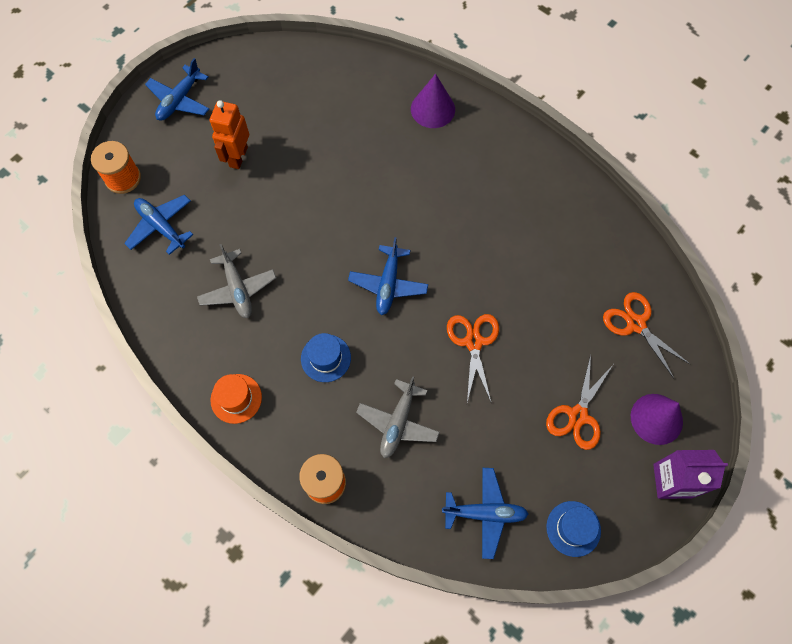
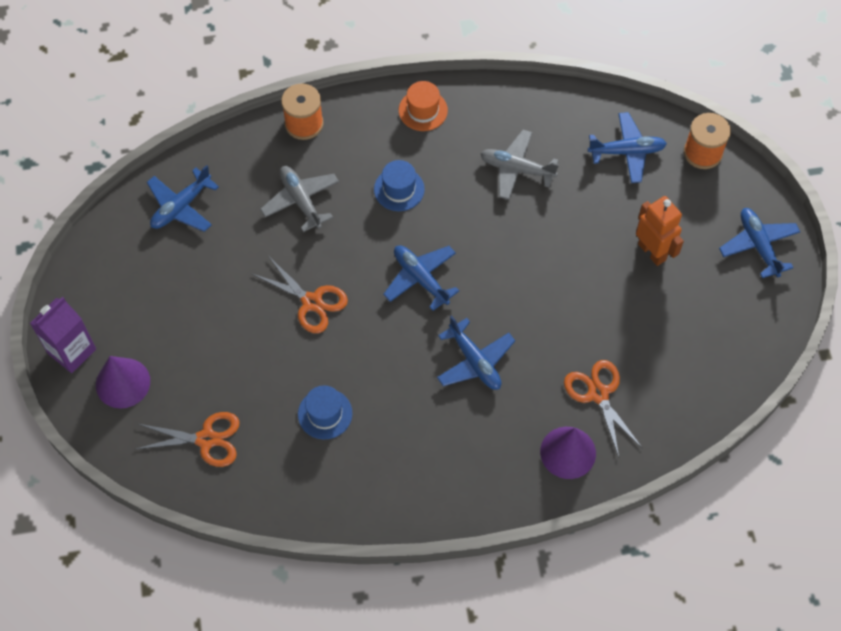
camera: 130 degrees right, 5 degrees down
orange scissors [546,355,613,450] -> orange scissors moved to [564,360,643,457]
blue hat [546,501,601,557] -> blue hat moved to [298,386,352,439]
none -> blue plane [437,316,515,390]

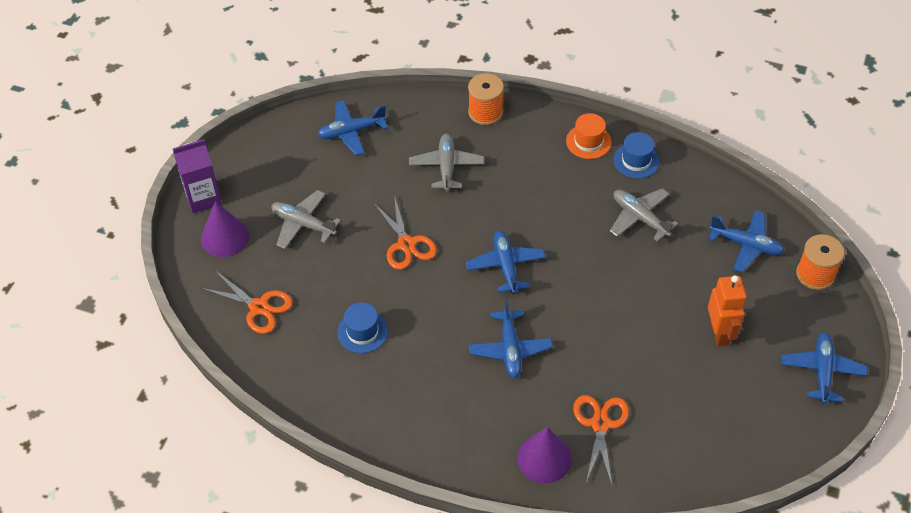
camera: 30 degrees right, 10 degrees down
blue hat [374,160,425,211] -> blue hat moved to [613,132,660,179]
none -> grey plane [271,190,341,249]

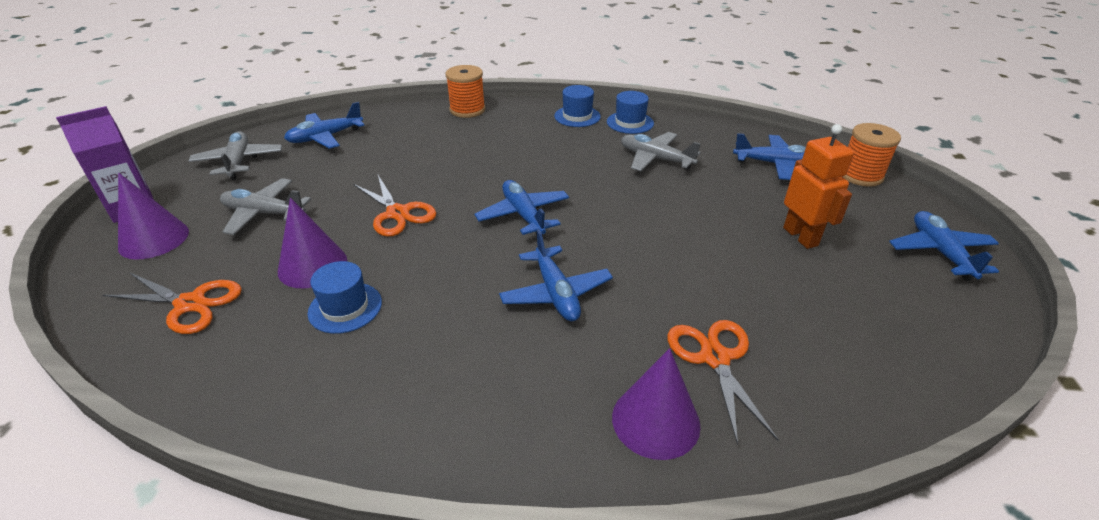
camera: 15 degrees left, 15 degrees down
grey plane [409,134,484,192] -> grey plane moved to [189,131,282,180]
orange hat [566,113,612,159] -> blue hat [554,85,601,127]
none -> purple cone [278,198,347,288]

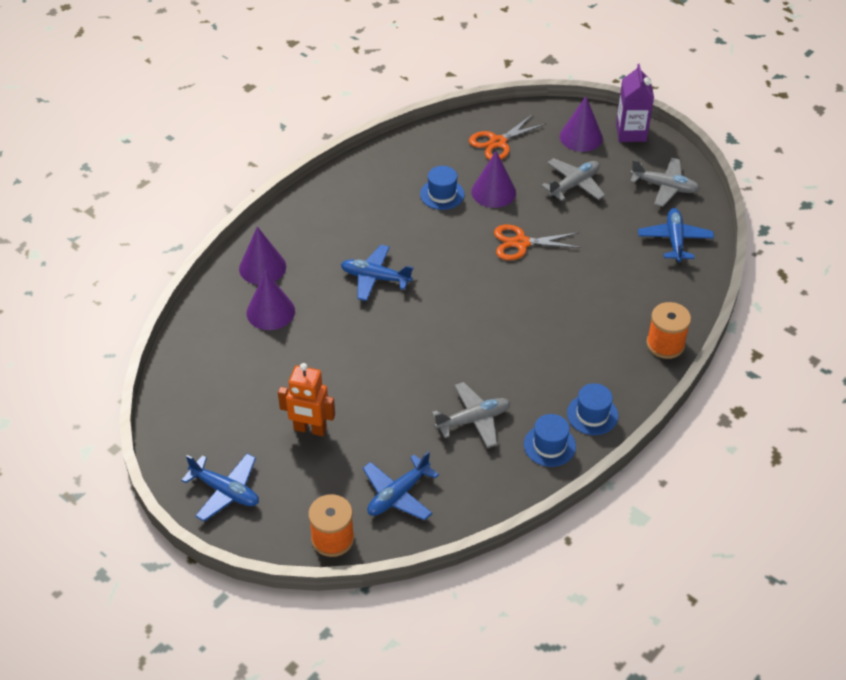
camera: 125 degrees right, 10 degrees up
blue plane [474,180,569,235] -> none
orange scissors [667,320,779,445] -> purple cone [247,271,295,330]

